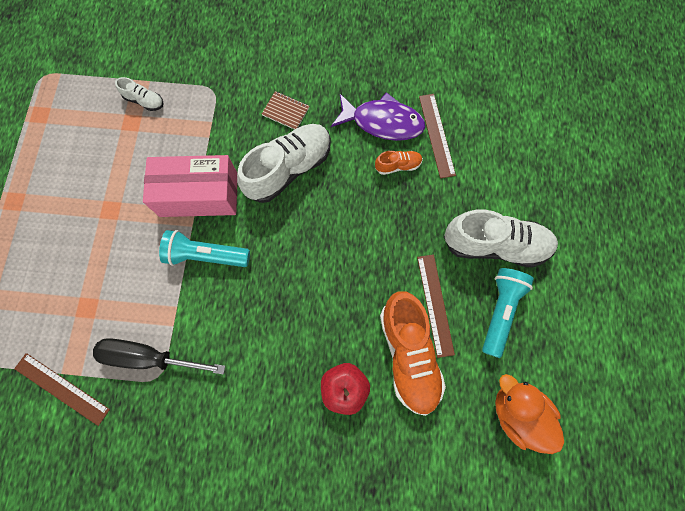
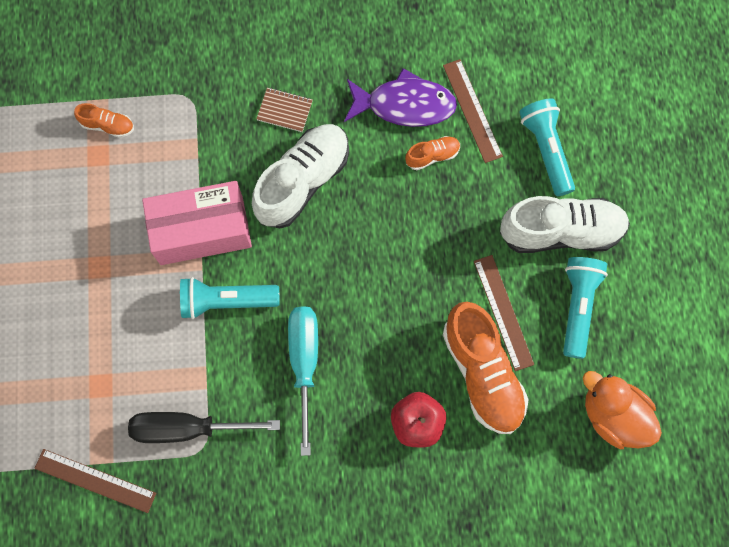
camera: 10 degrees left, 0 degrees up
white shoe [115,77,164,111] -> orange shoe [74,103,134,138]
none -> turquoise screwdriver [288,306,318,456]
none -> turquoise flashlight [519,98,575,196]

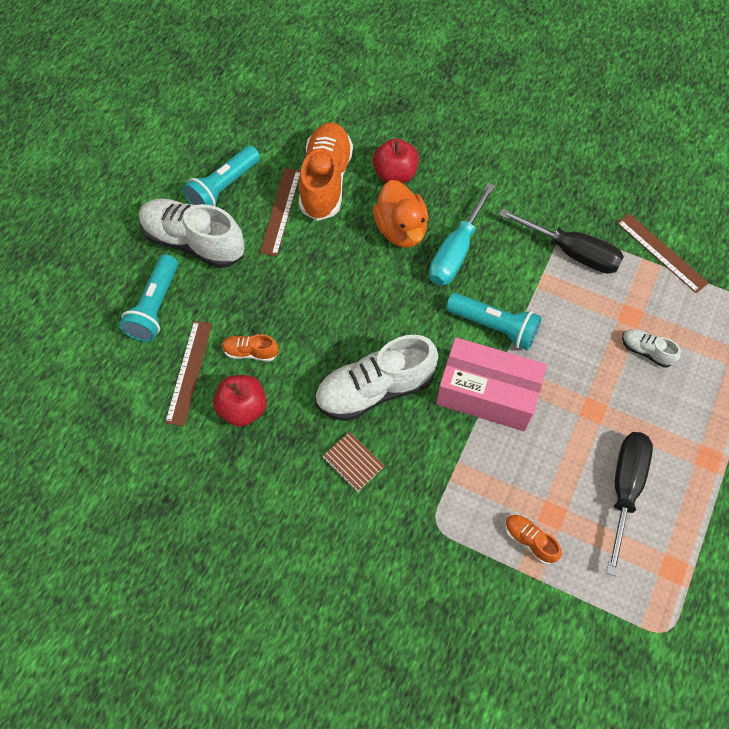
camera: 150 degrees left, 10 degrees down
purple fish [344,68,457,127] -> red apple [213,375,267,427]
orange duck [583,371,662,449] -> orange duck moved to [373,180,429,248]
none -> black screwdriver [607,432,653,576]
none -> white shoe [622,329,681,368]

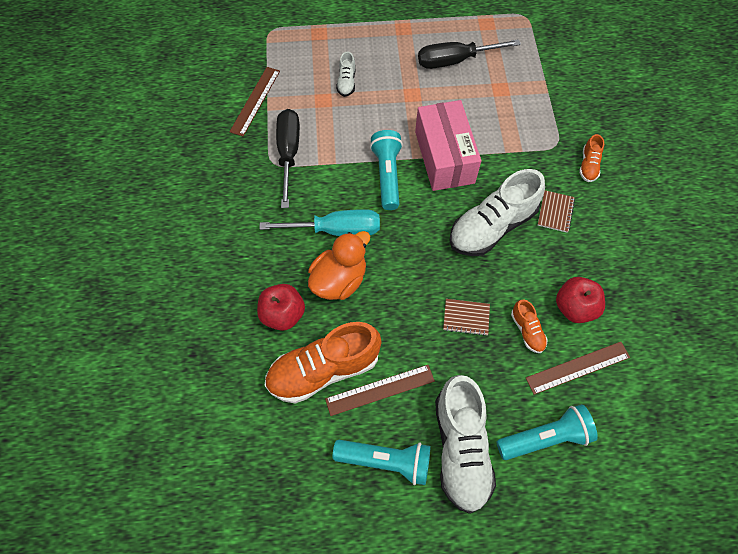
camera: 120 degrees left, 0 degrees up
white shoe [315,335,439,421] -> white shoe turned 105 degrees clockwise [449,169,545,256]
orange shoe [505,515,562,565] -> orange shoe moved to [579,134,604,182]
none -> brown notebook [443,299,490,336]

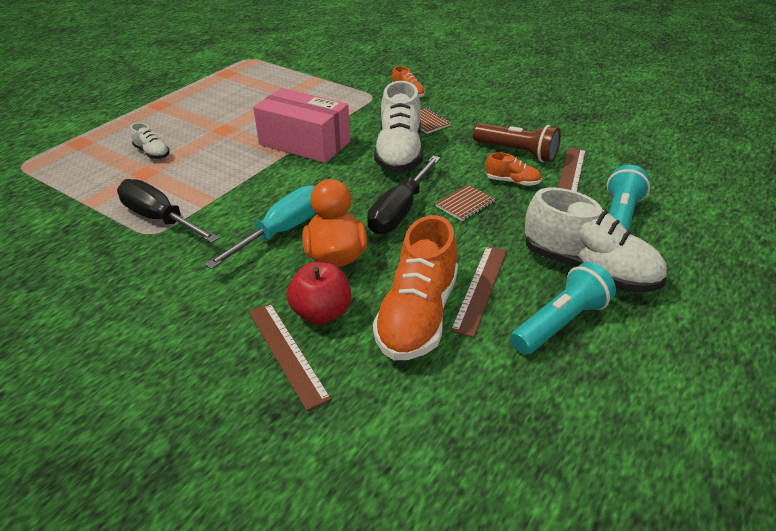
camera: 50 degrees left, 25 degrees down
brown ruler [229,67,280,136] -> brown ruler moved to [249,303,331,411]
turquoise flashlight [370,130,403,210] -> none
black screwdriver [418,39,521,69] -> black screwdriver moved to [367,156,441,234]
red apple [556,277,605,323] -> brown flashlight [473,123,561,162]

